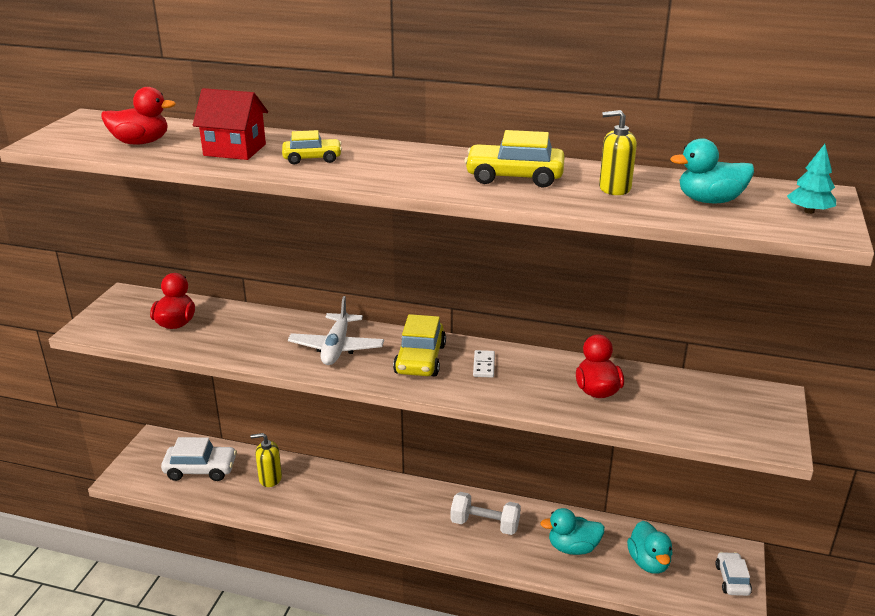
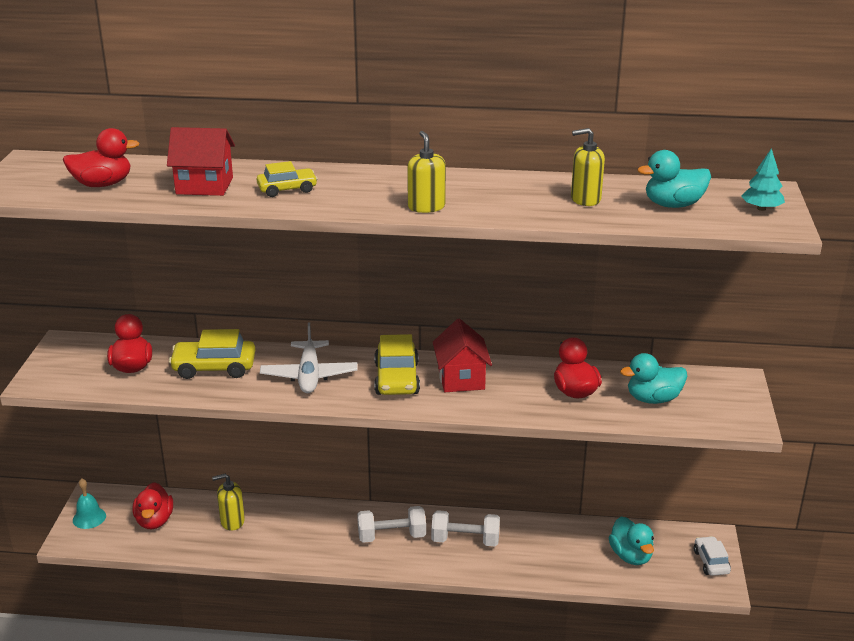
camera: 10 degrees left, 0 degrees up
white car [161,437,237,481] -> red duck [133,482,173,529]
yellow car [464,130,565,188] -> yellow car moved to [169,329,255,379]
white domino [473,350,495,378] -> red house [433,318,492,392]
turquoise duck [540,508,605,555] -> turquoise duck moved to [620,353,687,404]
none -> turquoise bell [73,478,106,529]
none -> white dumbbell [357,506,426,543]
none -> yellow soap dispenser [407,131,446,213]

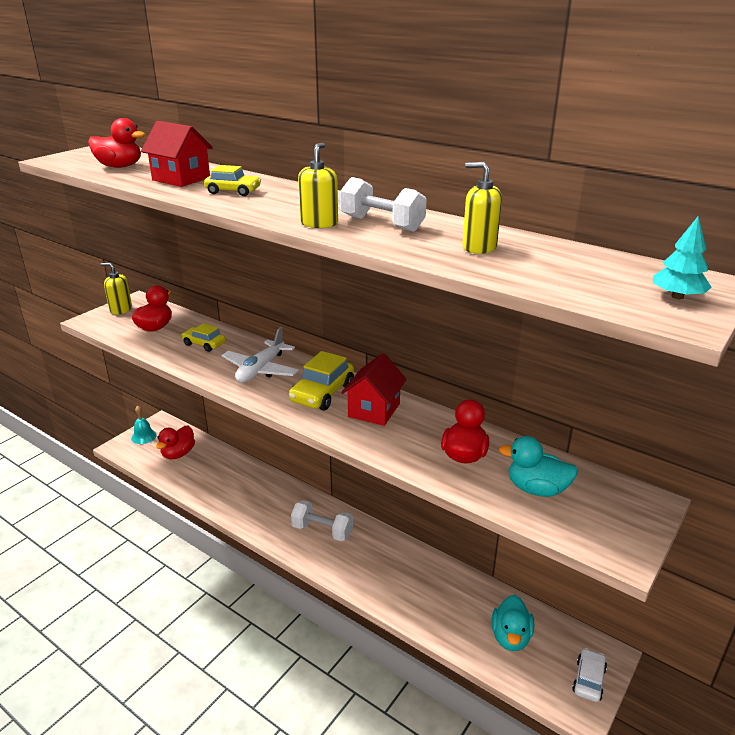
camera: 30 degrees right, 0 degrees up
yellow car [169,329,255,379] -> yellow car [182,323,226,352], size x0.63
yellow soap dispenser [212,474,245,531] -> yellow soap dispenser moved to [101,263,132,315]
white dumbbell [431,510,500,546] -> white dumbbell moved to [340,177,427,232]
turquoise duck [637,150,711,208] -> none

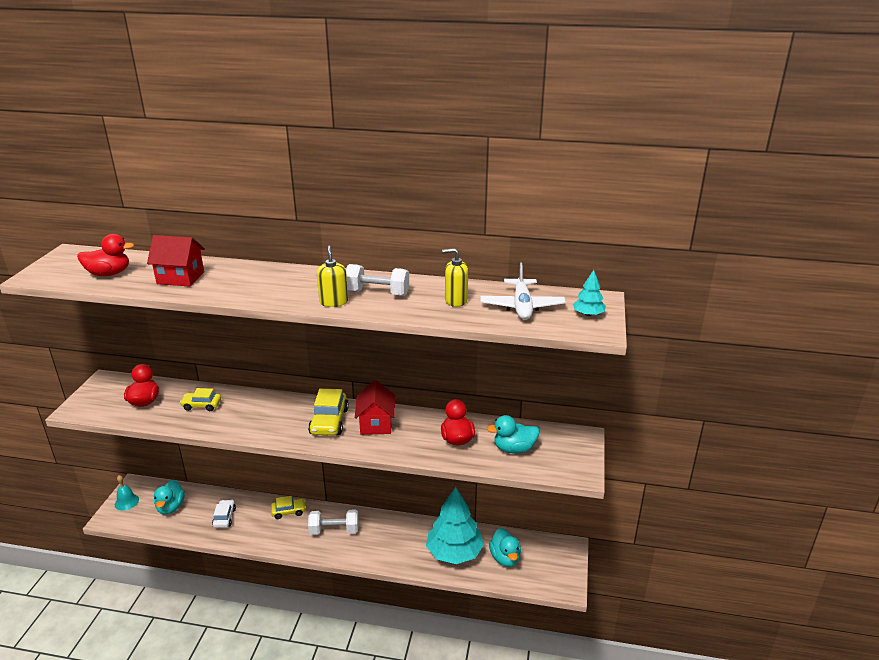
camera: 25 degrees left, 0 degrees up
yellow soap dispenser [101,263,132,315] -> none
red duck [156,425,195,459] -> turquoise duck [154,480,185,514]
yellow car [204,165,261,196] -> yellow car moved to [271,496,306,519]
white plane [222,327,299,383] -> white plane moved to [480,263,566,320]
white car [572,648,607,702] -> white car moved to [212,500,236,528]
none -> turquoise tree [426,487,484,564]

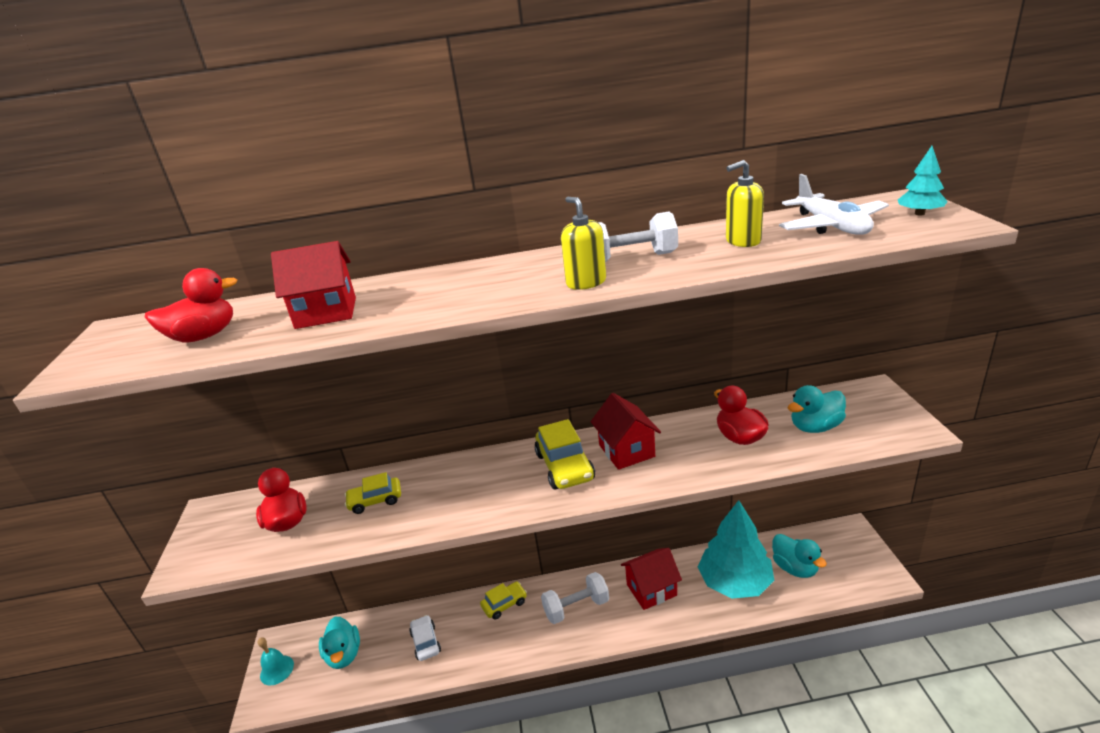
camera: 15 degrees left, 0 degrees up
none -> red house [621,548,682,610]

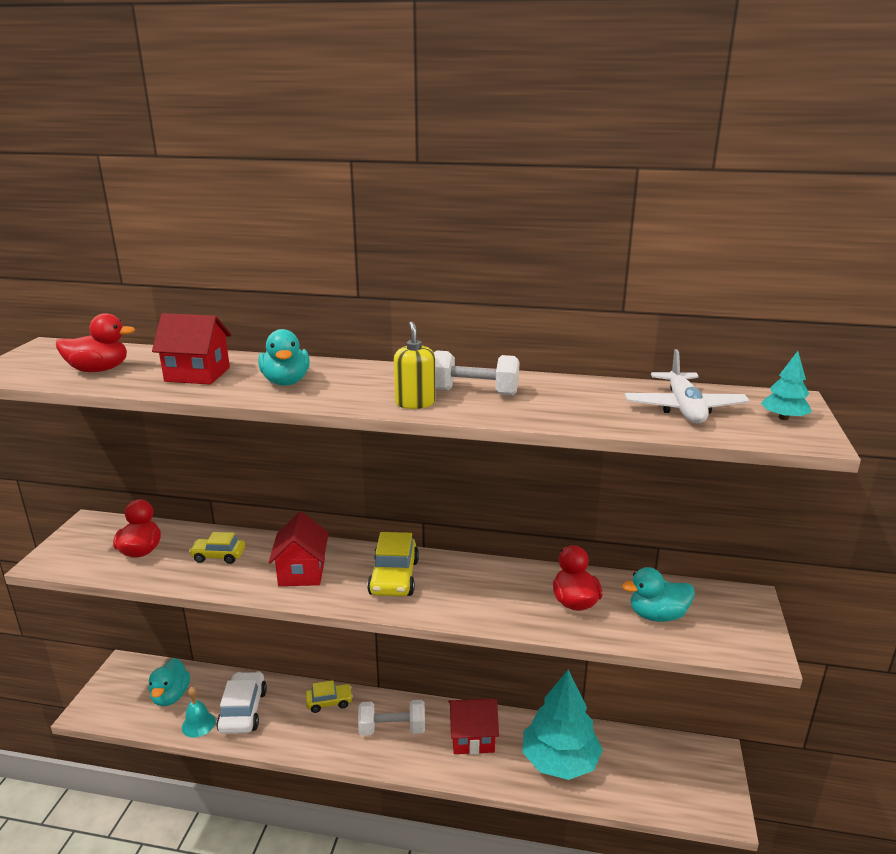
camera: 15 degrees right, 5 degrees down
turquoise bell [258,637,294,686] -> turquoise bell moved to [182,687,216,737]
white car [409,615,441,661] -> white car [216,671,267,734], size x1.58
red house [591,393,661,470] -> red house moved to [269,512,329,586]
yellow soap dispenser [726,160,764,247] -> none
turquoise duck [772,534,827,578] -> turquoise duck moved to [258,329,310,386]

